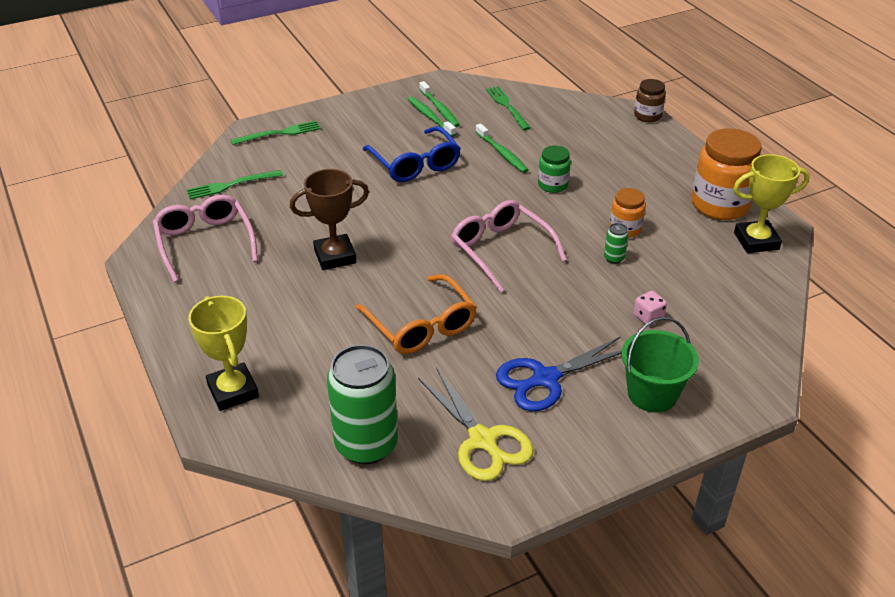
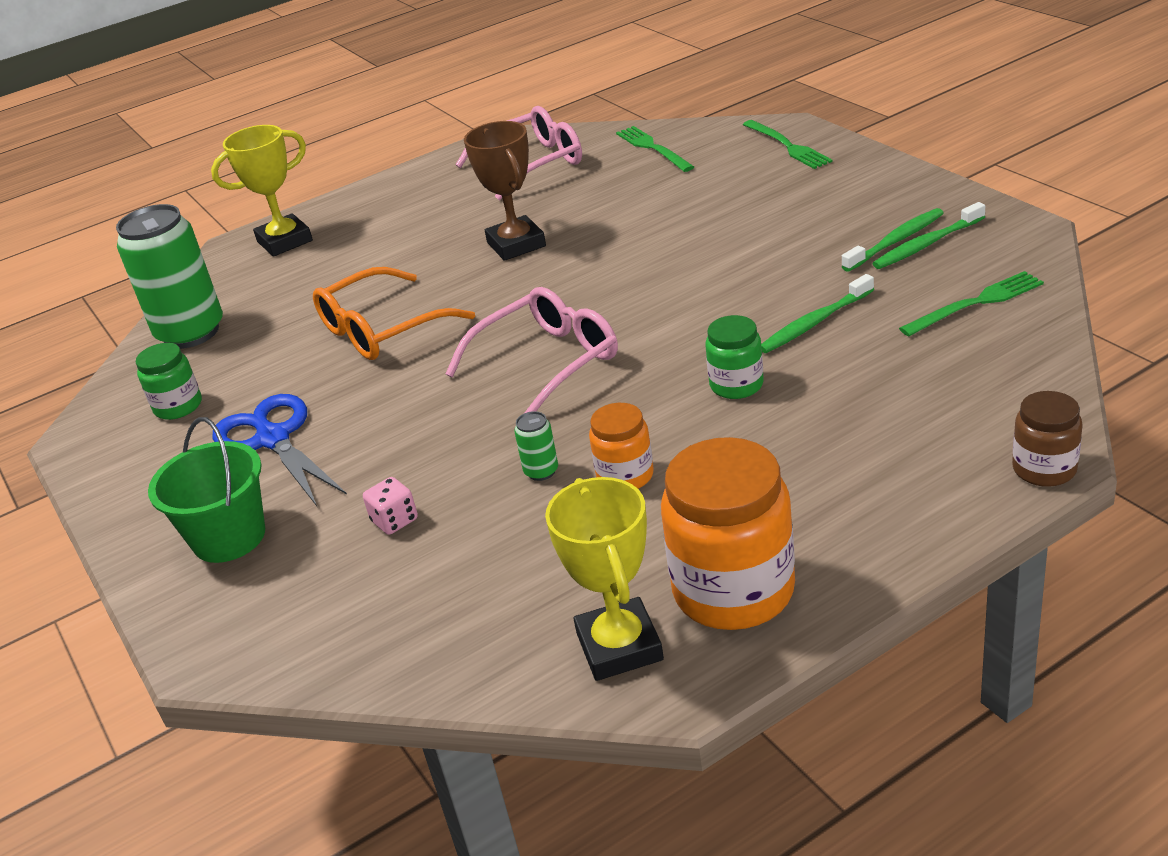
camera: 90 degrees right, 5 degrees down
blue glasses [363,126,461,182] -> none
yellow scissors [418,369,534,481] -> green jar [136,343,202,420]

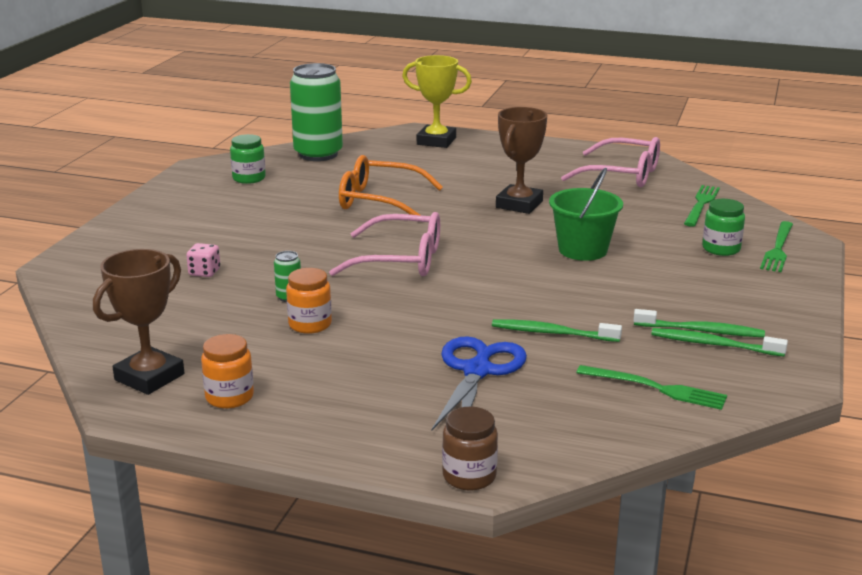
camera: 45 degrees right, 10 degrees down
green bucket [148,417,265,563] -> green bucket moved to [549,168,623,261]
blue scissors [212,394,347,506] -> blue scissors moved to [432,336,527,430]
yellow trophy [545,477,664,681] -> brown trophy [93,249,184,395]
orange jar [661,437,795,630] -> orange jar [201,334,254,408], size x0.54
green jar [706,315,764,399] -> green jar moved to [702,199,745,256]

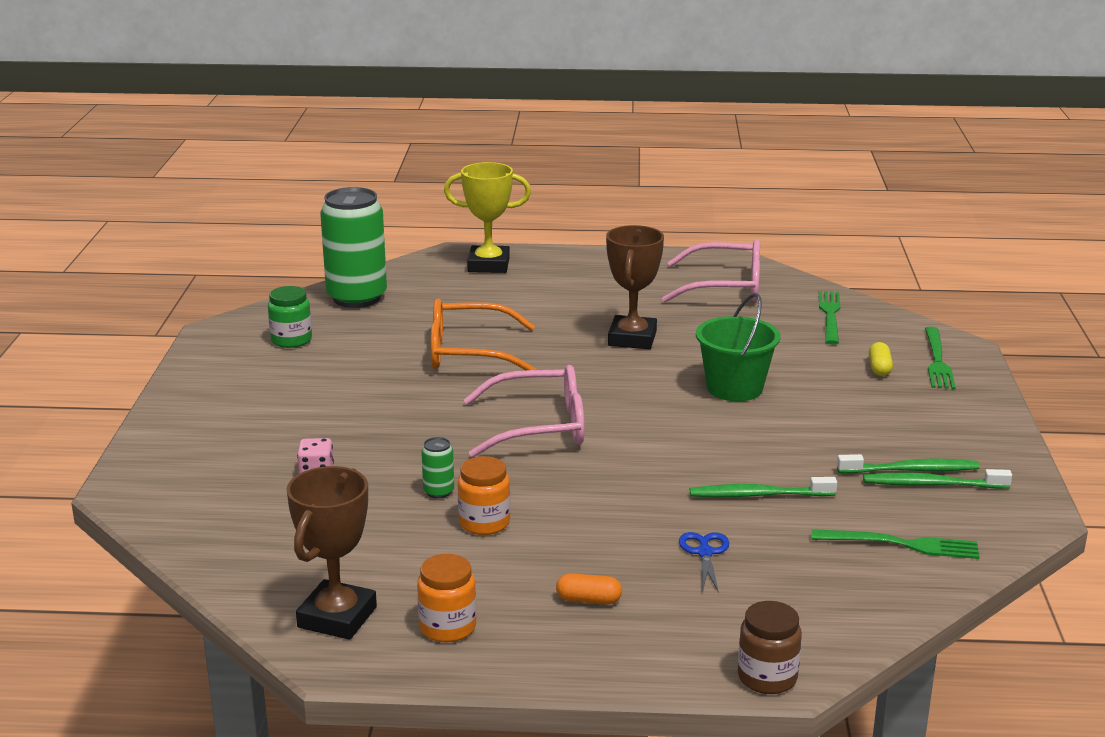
camera: 15 degrees left, 0 degrees up
blue scissors [432,336,527,430] -> blue scissors [679,532,729,593], size x0.52
green jar [702,199,745,256] -> yellow capsule [869,342,893,376]
none -> orange capsule [556,573,622,605]

